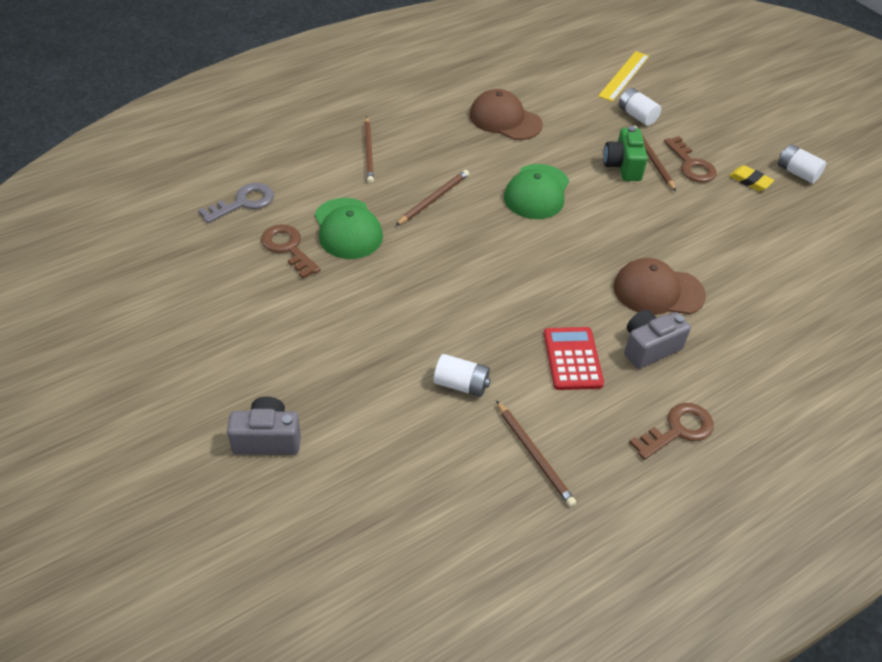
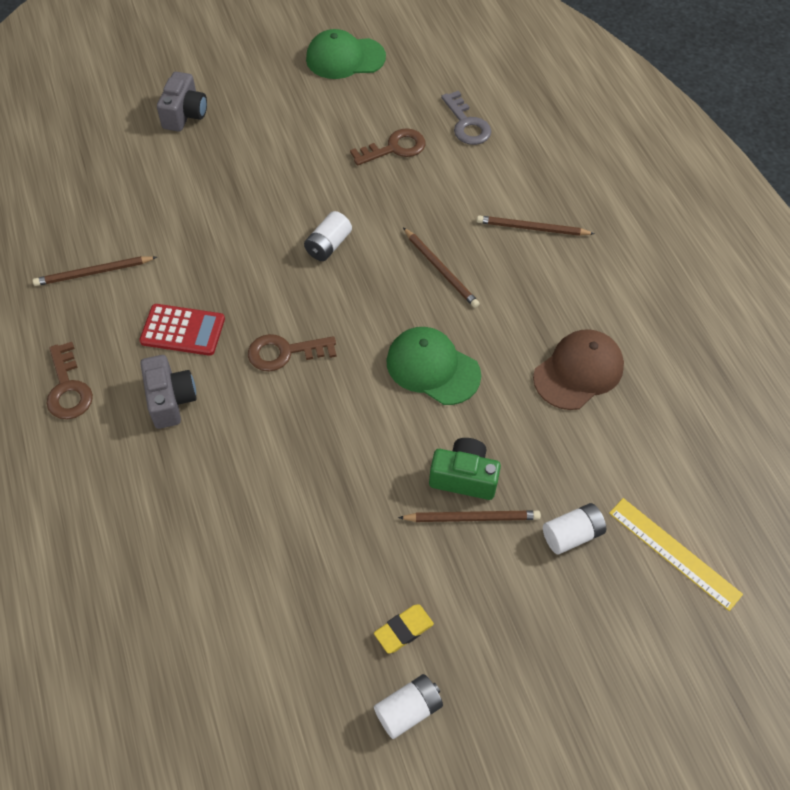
camera: 105 degrees right, 10 degrees up
green cap [315,198,383,259] -> green cap moved to [306,29,386,79]
white battery [434,354,491,397] -> white battery moved to [304,211,352,261]
brown cap [613,258,706,315] -> none
brown key [664,136,717,183] -> brown key moved to [248,334,337,372]

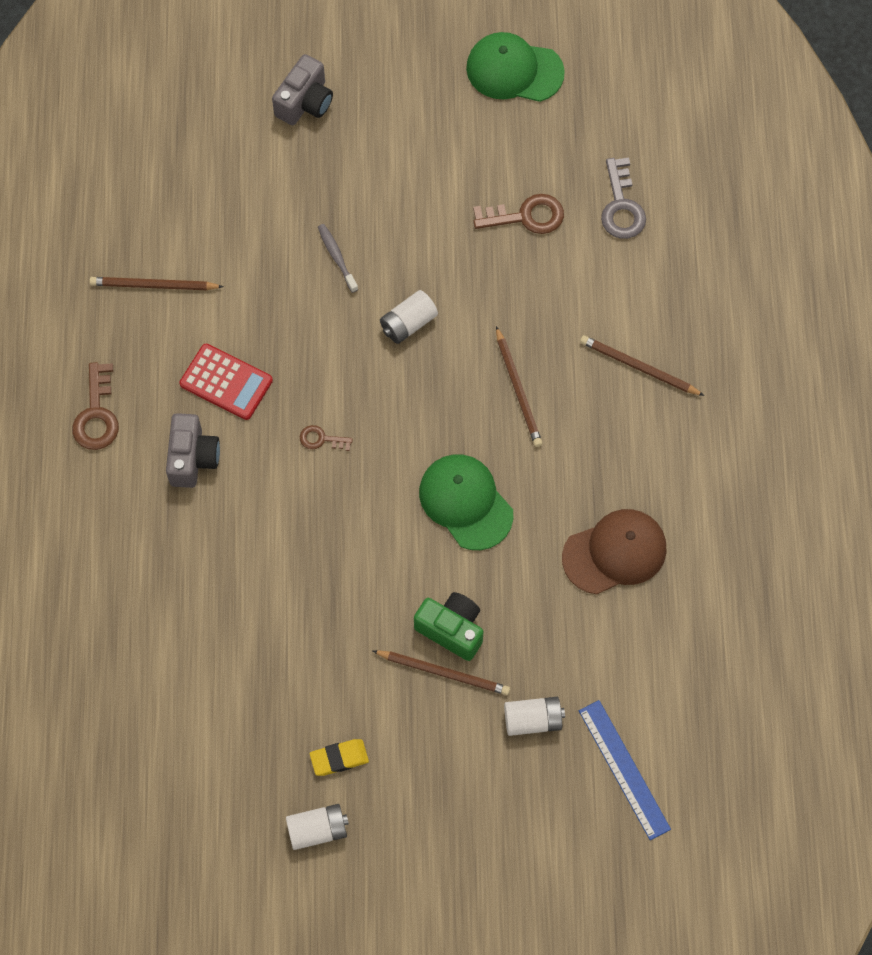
camera: 20 degrees right, 10 degrees up
brown key [248,334,337,372] -> brown key [300,425,353,451], size x0.56
yellow ruler [609,498,743,611] -> blue ruler [579,700,671,840]
none -> grey toothbrush [318,224,358,293]

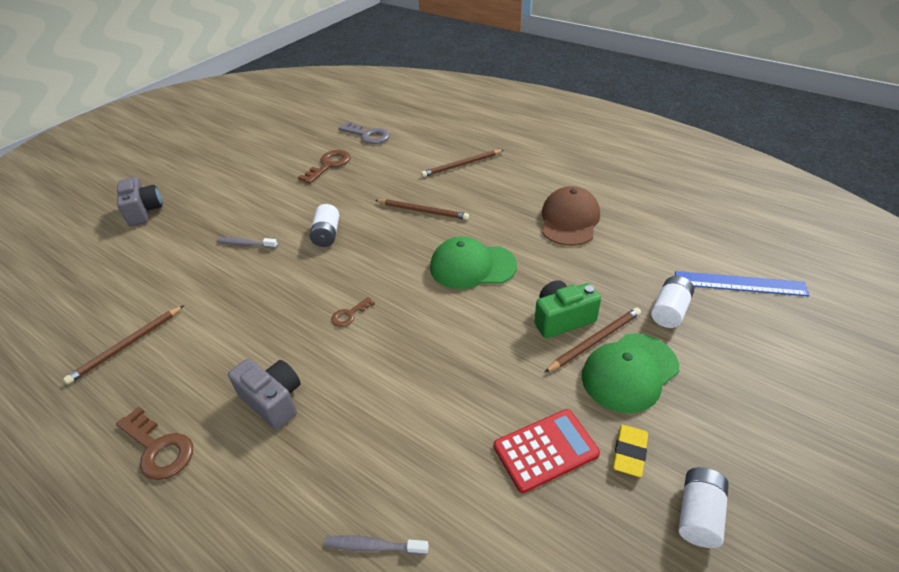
camera: 50 degrees left, 25 degrees down
red calculator [179,344,273,420] -> red calculator moved to [494,409,600,493]
green cap [466,32,565,102] -> green cap moved to [582,333,679,413]
none -> grey toothbrush [324,535,429,555]

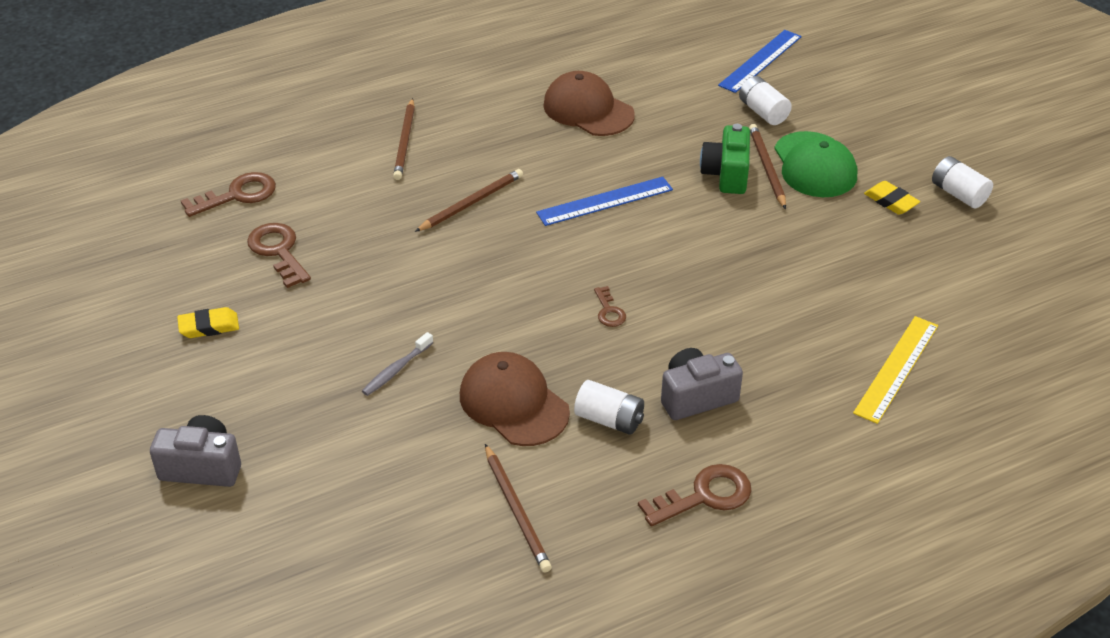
camera: 65 degrees left, 0 degrees up
white battery [310,204,339,247] -> white battery moved to [574,380,644,434]
grey toothbrush [324,535,429,555] -> yellow ruler [853,316,938,424]
grey key [338,122,390,144] -> brown key [181,172,276,217]
green cap [430,236,517,289] -> blue ruler [536,177,673,226]
red calculator [494,409,600,493] -> none
none -> yellow eraser [177,307,239,338]
none -> brown cap [460,352,570,446]

